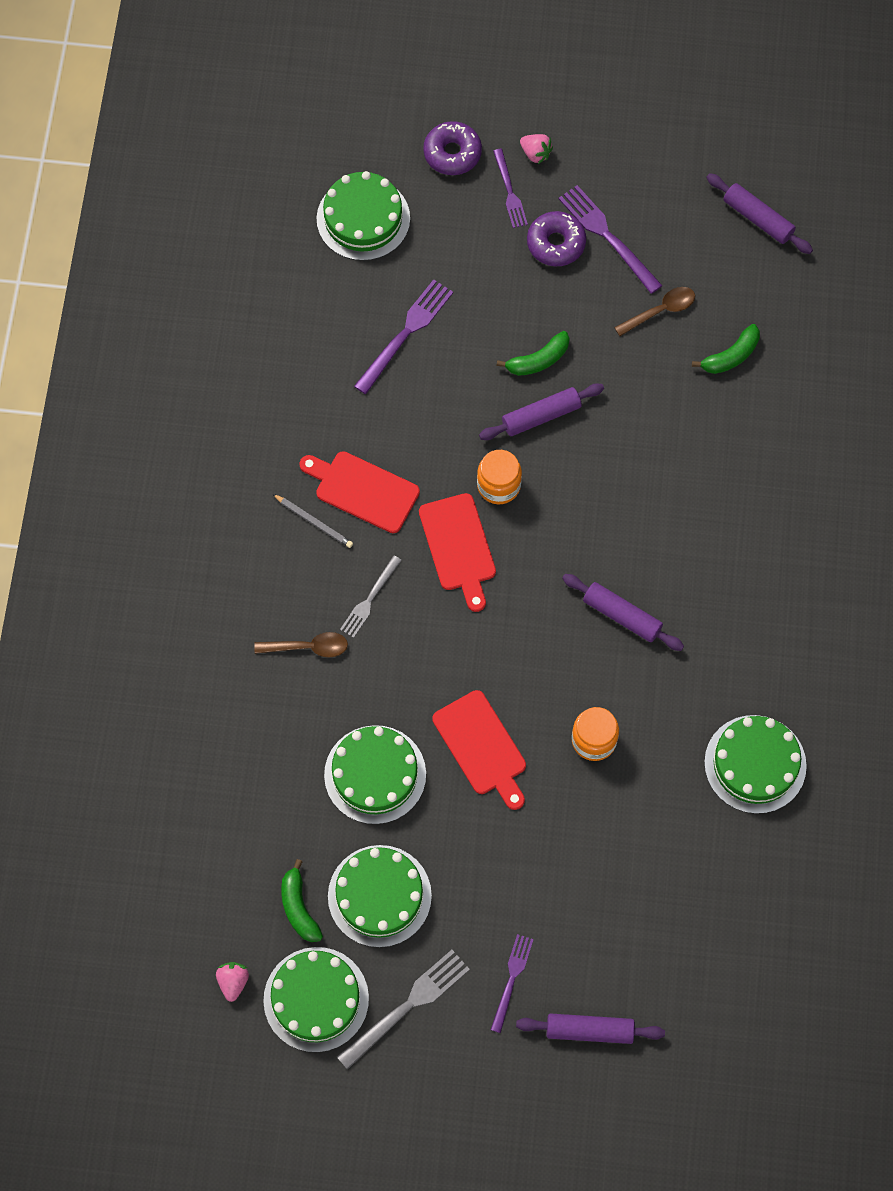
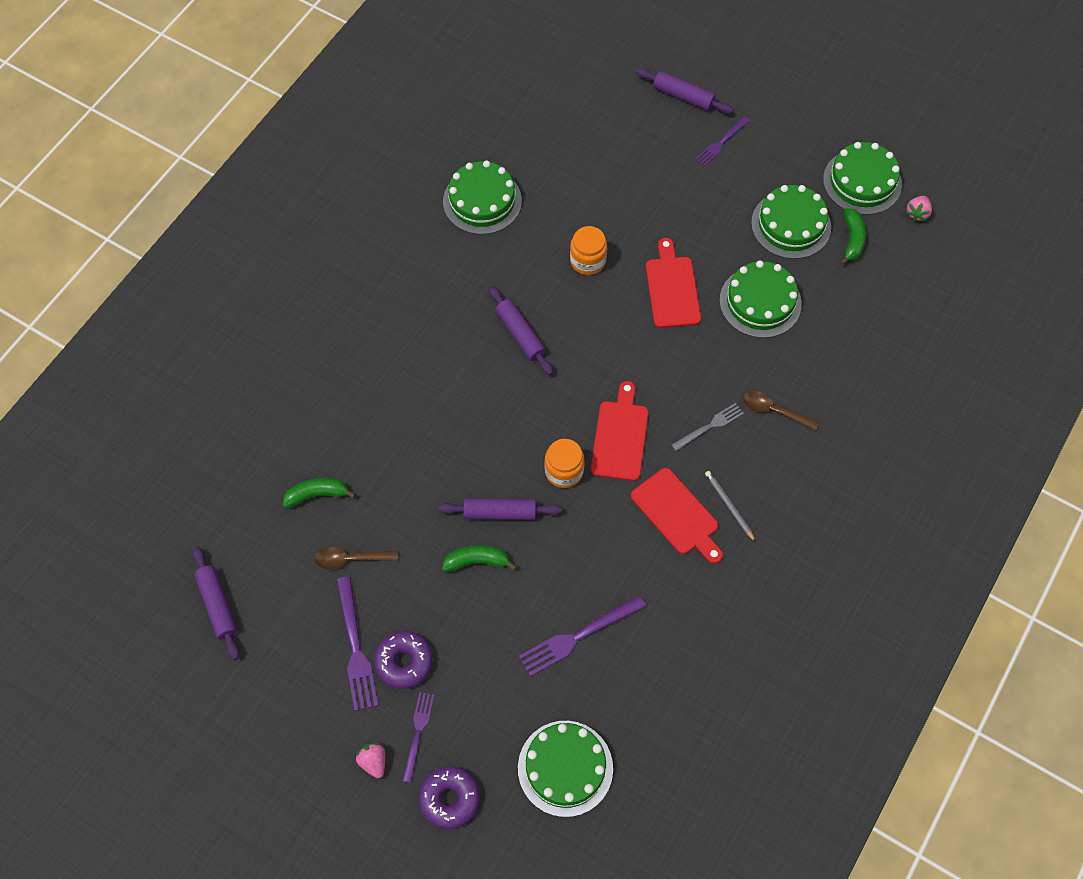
camera: 155 degrees left, 5 degrees down
grey fork [337,950,470,1070] -> none

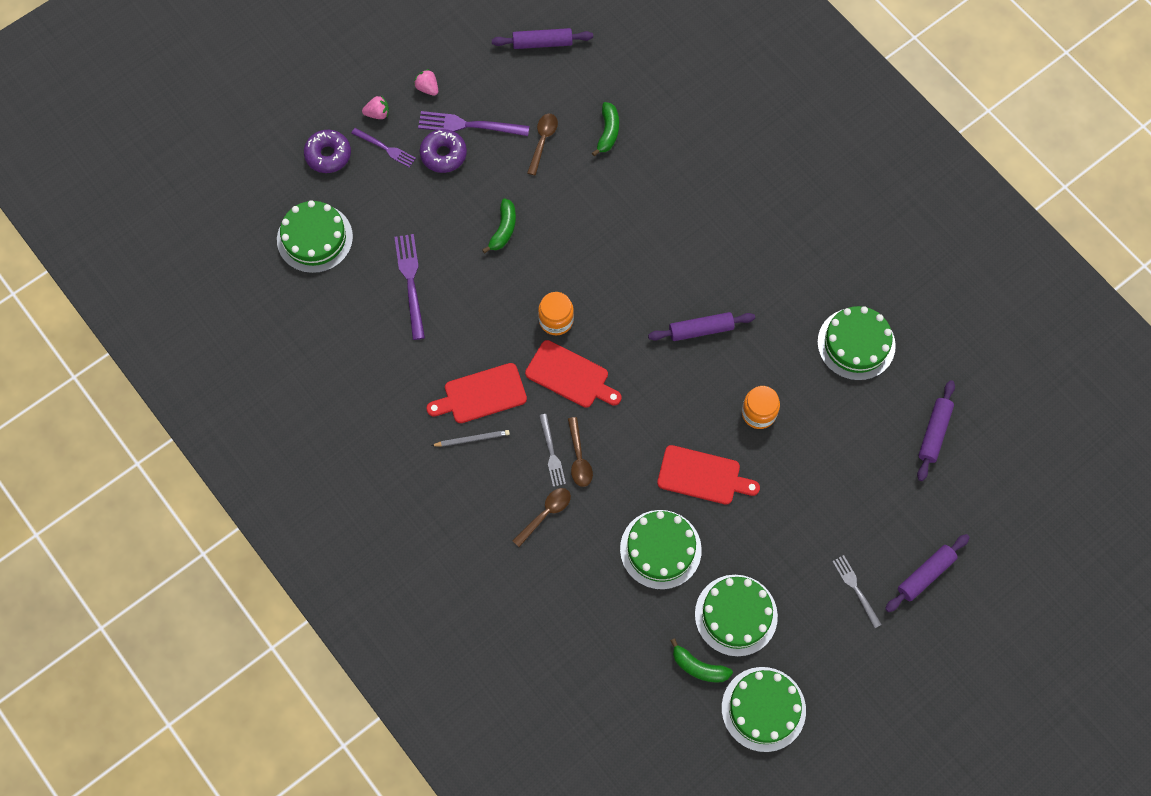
camera: 110 degrees right, 5 degrees up
purple rolling pin [438,498,562,520] -> purple rolling pin moved to [917,380,955,481]
purple fork [695,116,750,166] -> grey fork [832,555,882,628]
pink strawberry [906,196,932,221] -> pink strawberry moved to [414,69,438,96]
none -> brown spoon [568,417,593,487]

